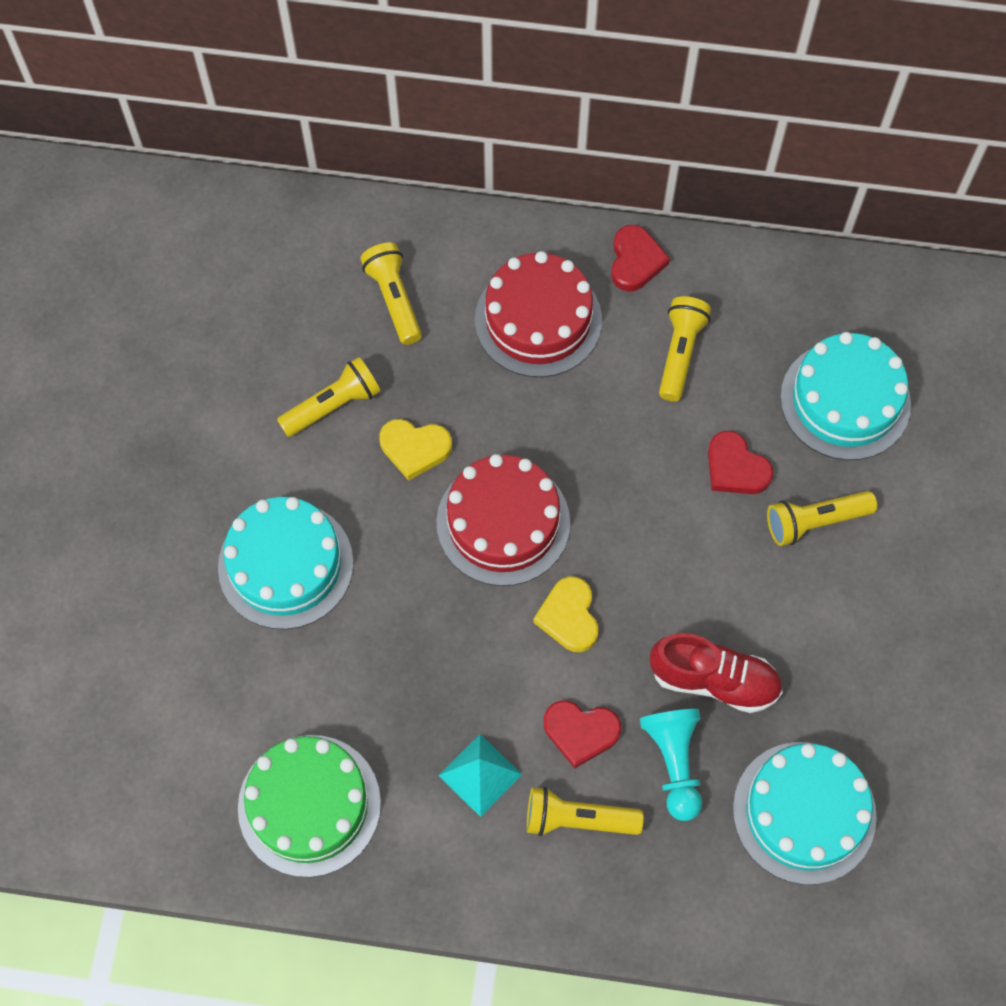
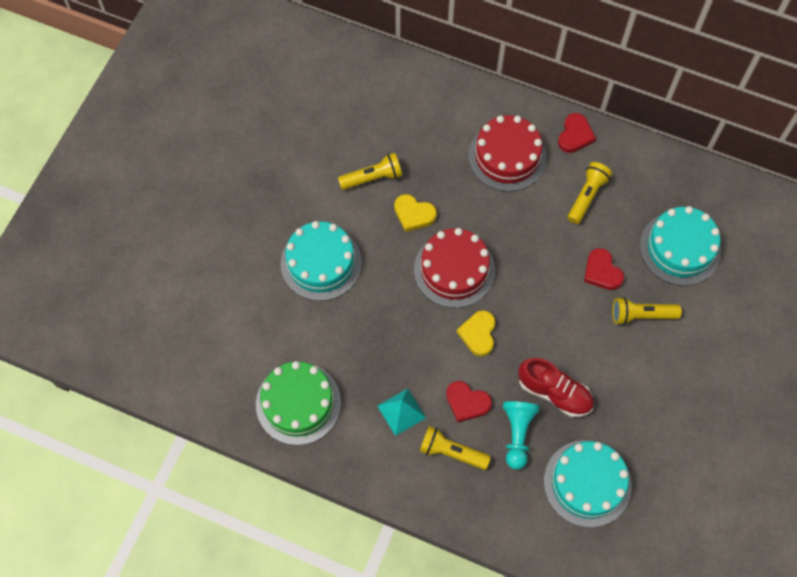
camera: 15 degrees right, 0 degrees up
yellow flashlight [360,243,422,345] -> none

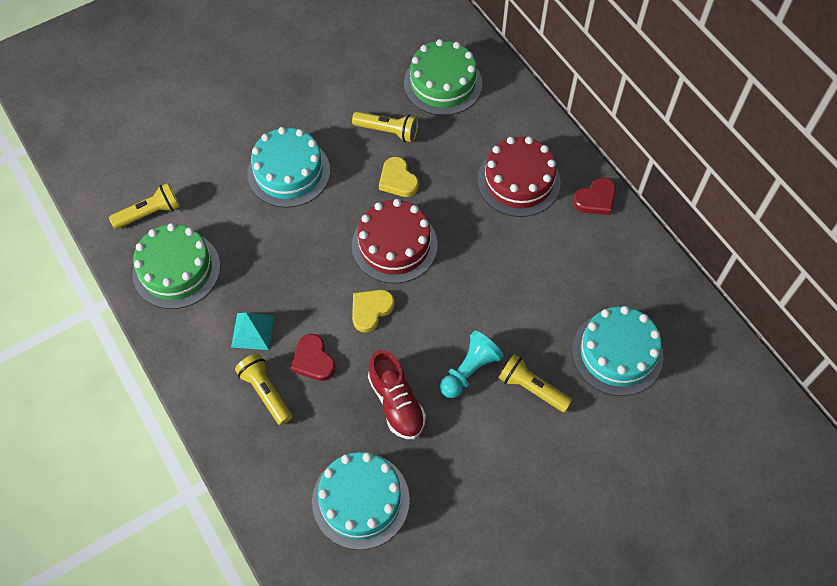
camera: 35 degrees right, 5 degrees down
turquoise pawn [503,401,540,469] -> turquoise pawn moved to [440,331,504,398]
yellow flashlight [568,162,612,224] -> yellow flashlight moved to [109,183,180,229]
red heart [584,248,624,290] -> none
none -> green cake [404,39,482,116]

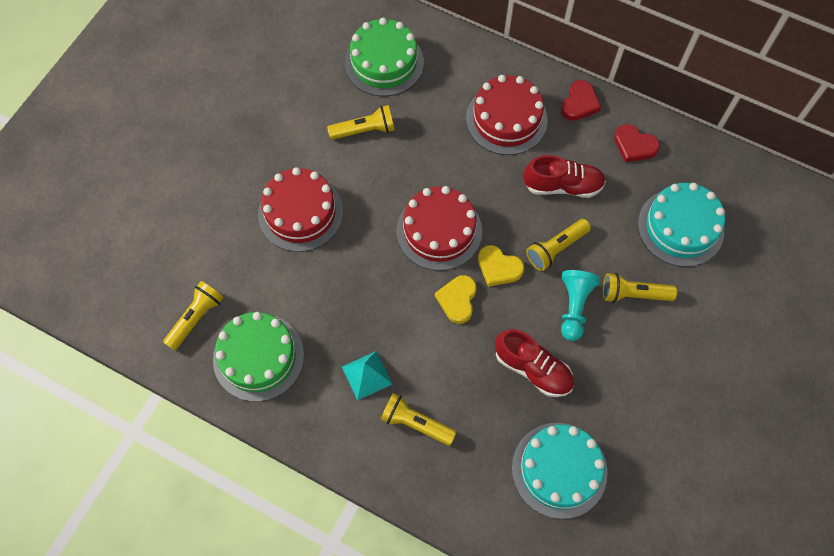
camera: 30 degrees left, 5 degrees up
turquoise cake [247,127,330,208] -> red cake [258,167,343,252]
red heart [291,334,336,381] -> red heart moved to [614,124,660,162]
yellow heart [379,157,419,197] -> yellow heart moved to [478,245,524,287]
none -> red shoe [523,155,606,198]
none -> yellow flashlight [526,219,591,271]

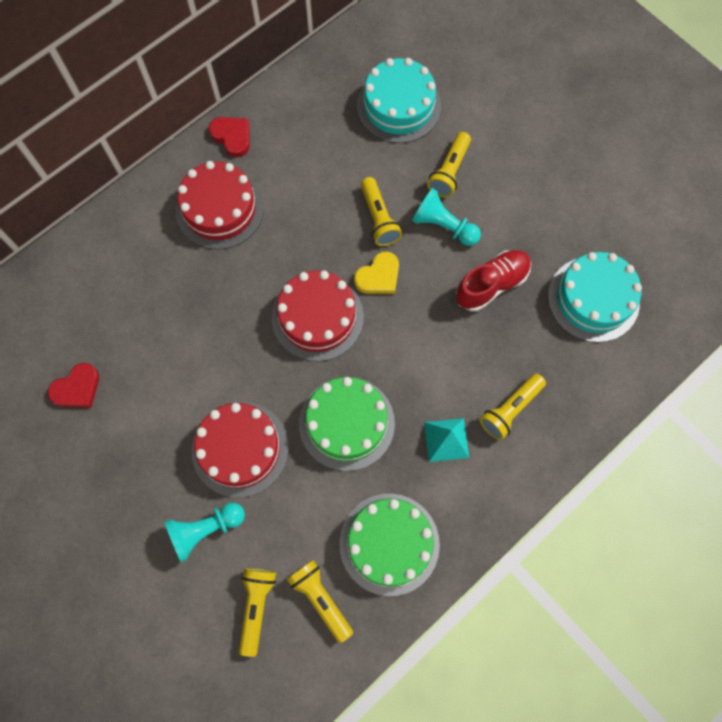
camera: 70 degrees left, 5 degrees up
yellow flashlight [327,105,395,140] -> yellow flashlight moved to [239,568,276,657]
green cake [345,18,424,96] -> green cake moved to [299,377,395,471]
yellow heart [435,275,477,324] -> none
red shoe [523,155,606,198] -> none
red heart [614,124,660,162] -> red heart moved to [48,363,99,408]
none -> turquoise pawn [164,502,245,562]

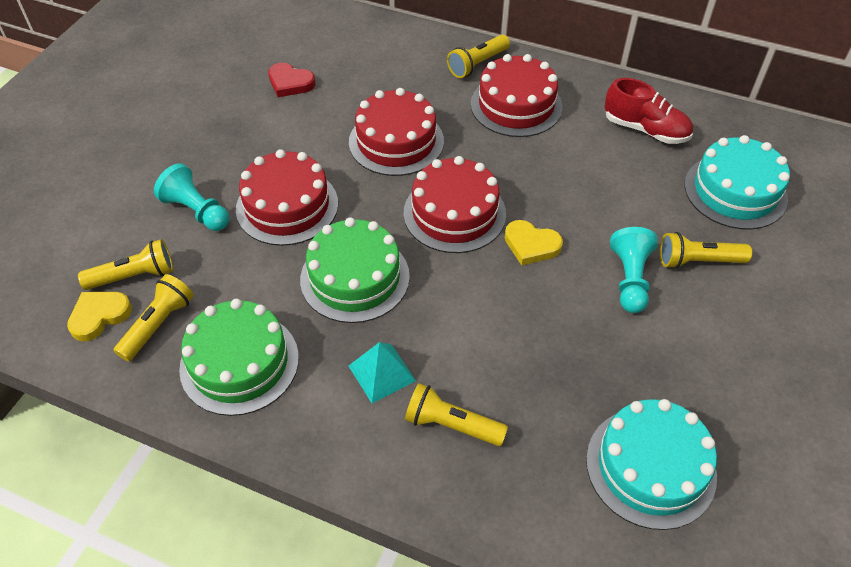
camera: 65 degrees right, 20 degrees down
red heart [208,117,250,157] -> none
yellow flashlight [361,177,402,246] -> yellow flashlight moved to [447,34,510,78]
red shoe [456,250,531,311] -> red shoe moved to [605,78,693,144]
none -> yellow heart [67,292,132,342]
none -> red cake [349,88,444,176]

